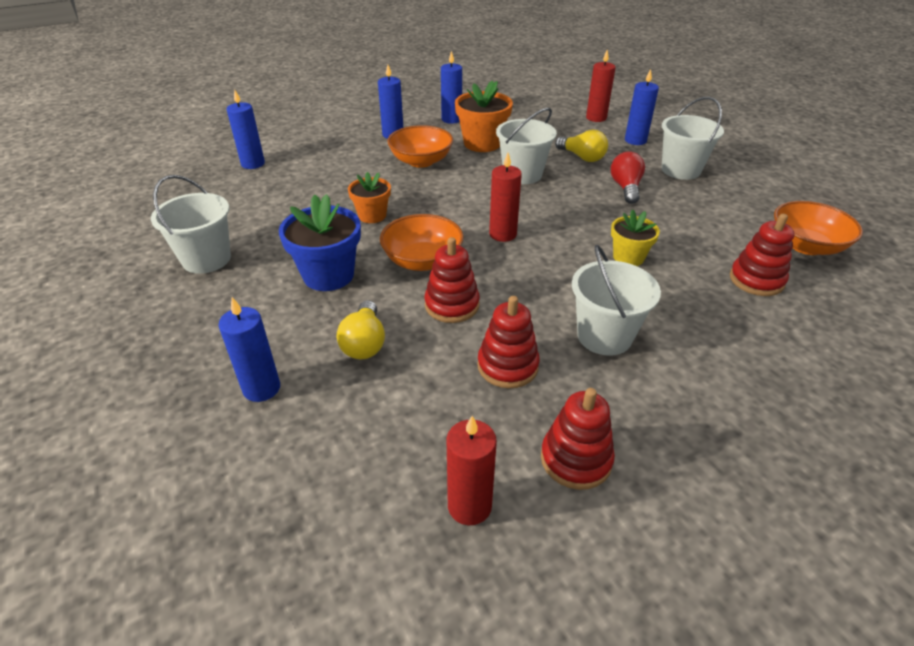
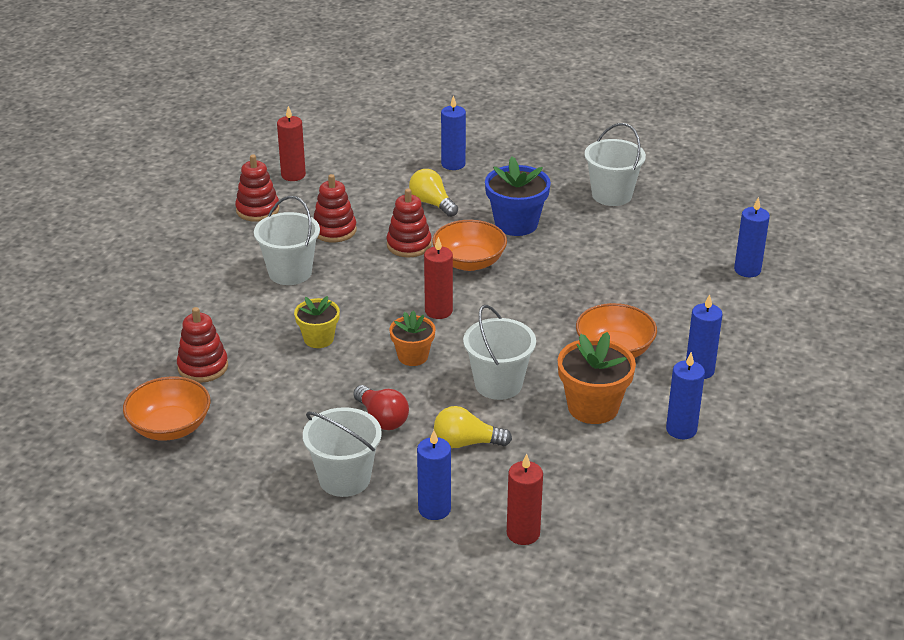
camera: 140 degrees right, 5 degrees down
orange flower pot [348,172,391,223] -> orange flower pot moved to [389,311,436,366]

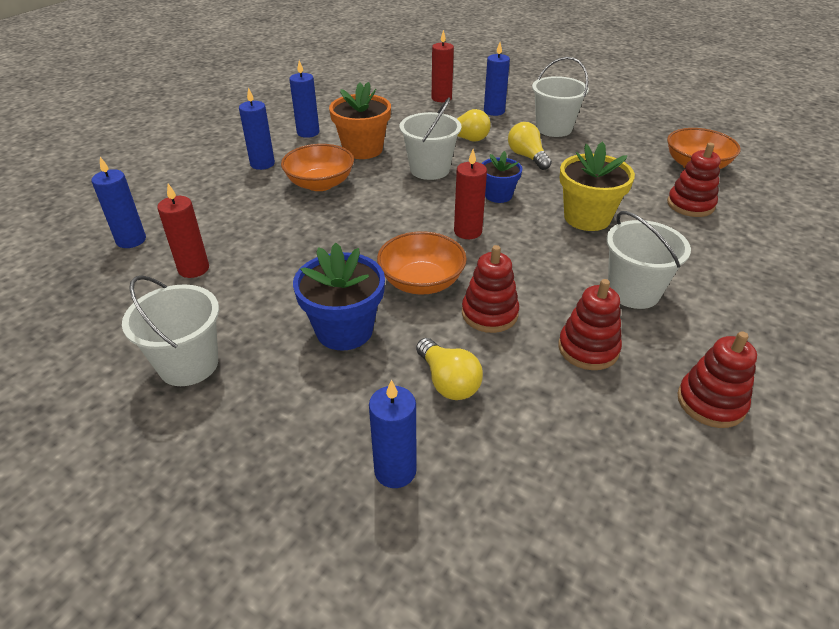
camera: 170 degrees left, 5 degrees up
red candle [277,106,306,181] -> red candle moved to [157,184,209,278]
yellow flower pot [294,296,340,348] -> yellow flower pot [560,141,635,231], size x1.61
red light bulb [353,385,409,430] -> yellow light bulb [508,122,552,170]
orange flower pot [389,311,436,366] -> blue flower pot [481,151,522,203]

